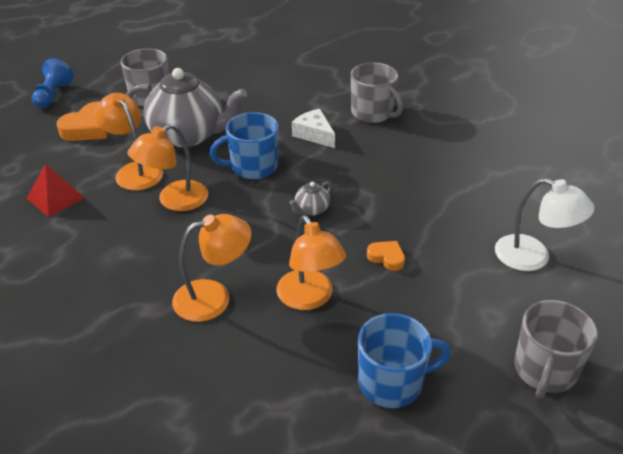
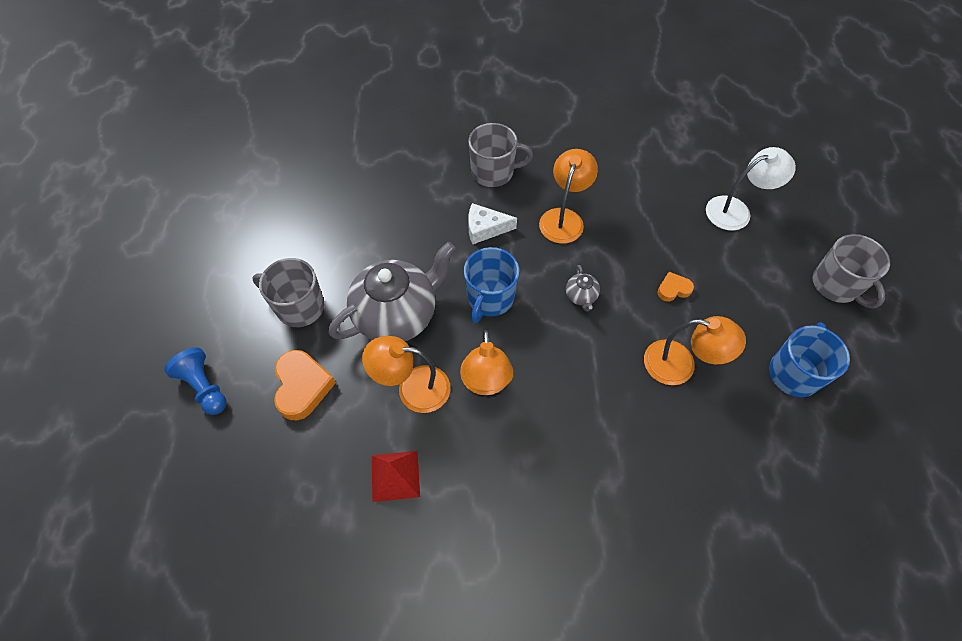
camera: 50 degrees left, 20 degrees up
orange lamp [172,214,252,322] -> orange lamp moved to [539,149,598,244]

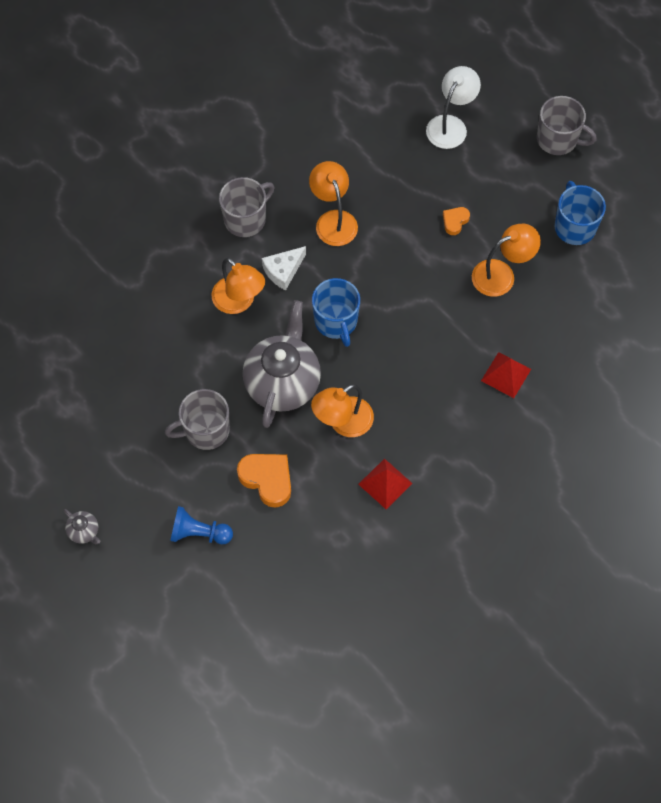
camera: 40 degrees left, 5 degrees up
orange lamp [460,329,514,395] -> orange lamp moved to [212,258,265,314]
grey teapot [566,265,600,312] -> grey teapot moved to [64,509,101,544]
none -> red pyramid [481,352,531,398]

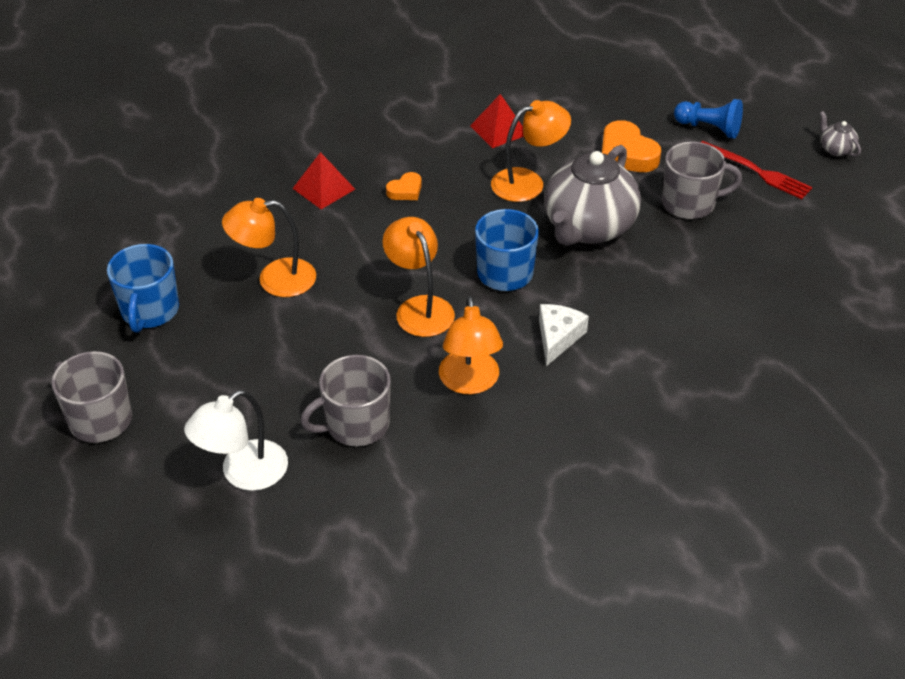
camera: 165 degrees left, 20 degrees down
orange lamp [212,258,265,314] -> orange lamp moved to [383,217,455,337]
grey mug [219,177,274,237] -> grey mug moved to [300,355,391,446]
white cheese [262,246,306,290] -> white cheese turned 45 degrees counterclockwise [539,304,589,366]
orange heart [443,207,470,235] -> orange heart moved to [386,172,422,200]
none -> red fork [701,141,812,199]

